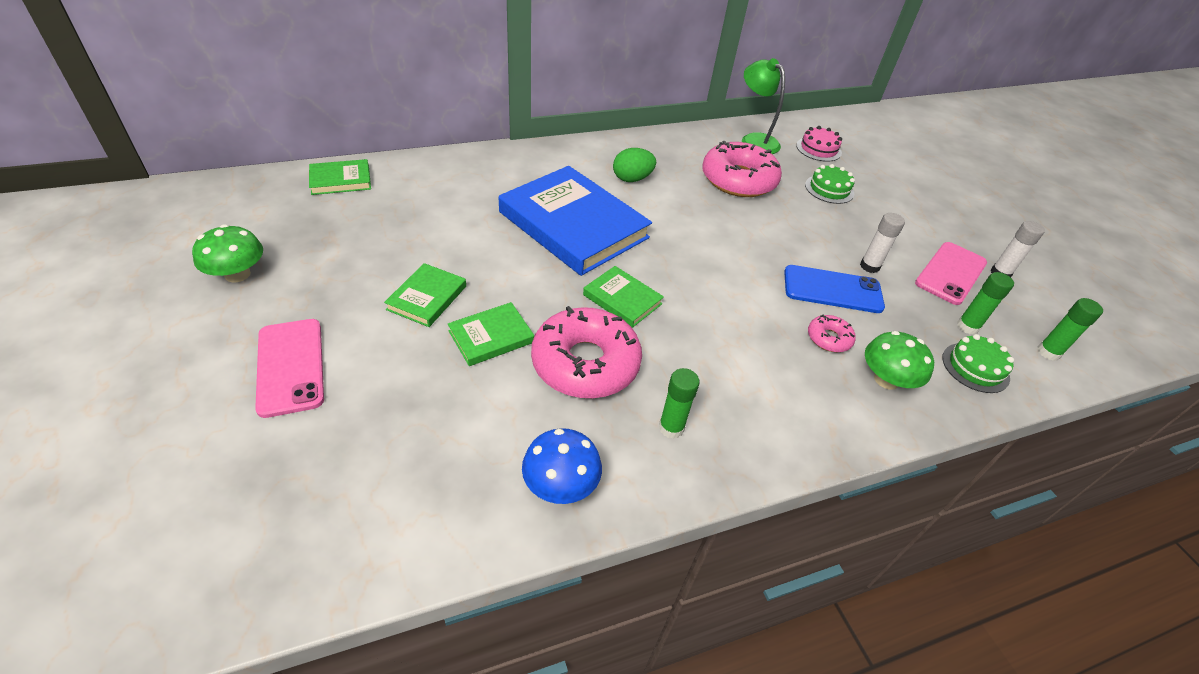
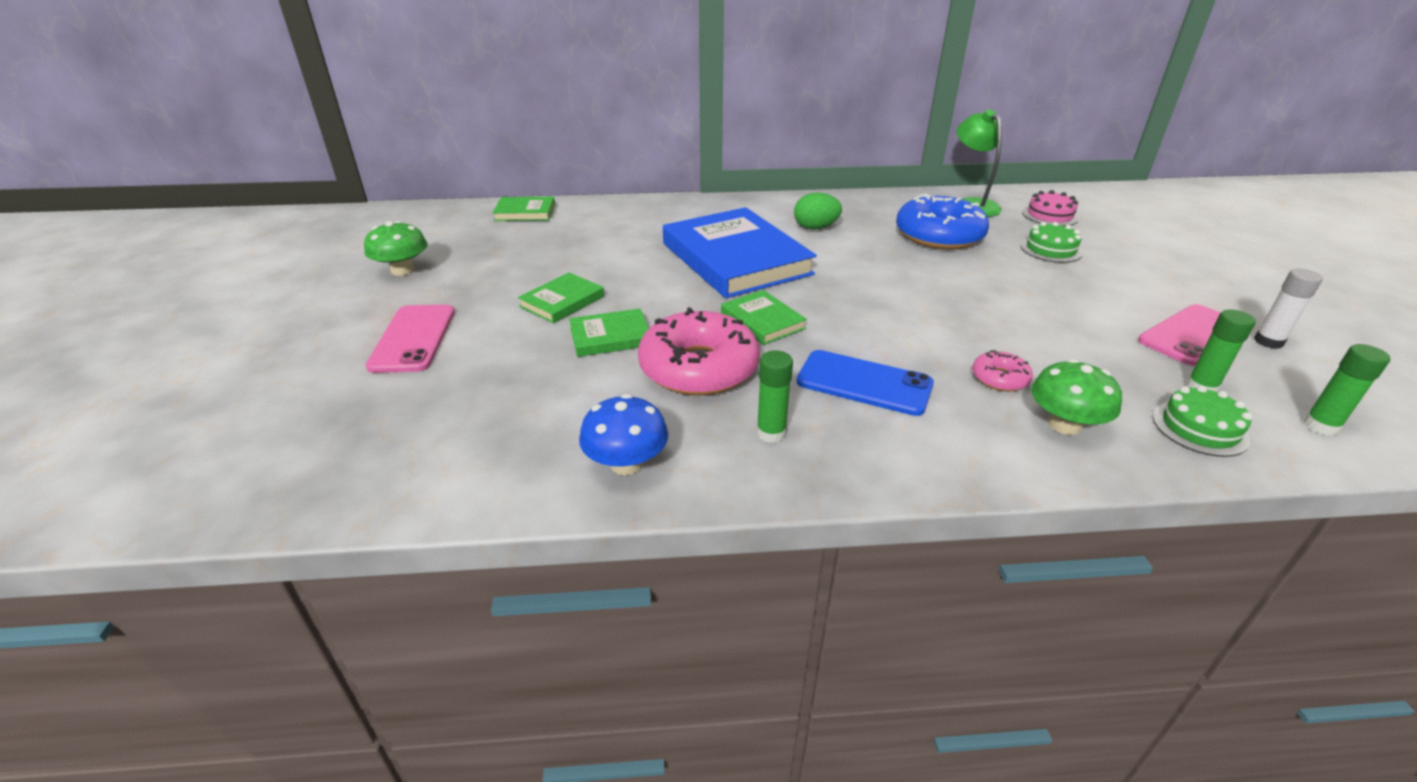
camera: 20 degrees right, 10 degrees down
pink donut [702,141,782,197] -> blue donut [896,194,989,250]
blue phone [784,265,885,313] -> blue phone moved to [796,350,934,416]
white glue stick [860,213,905,273] -> none

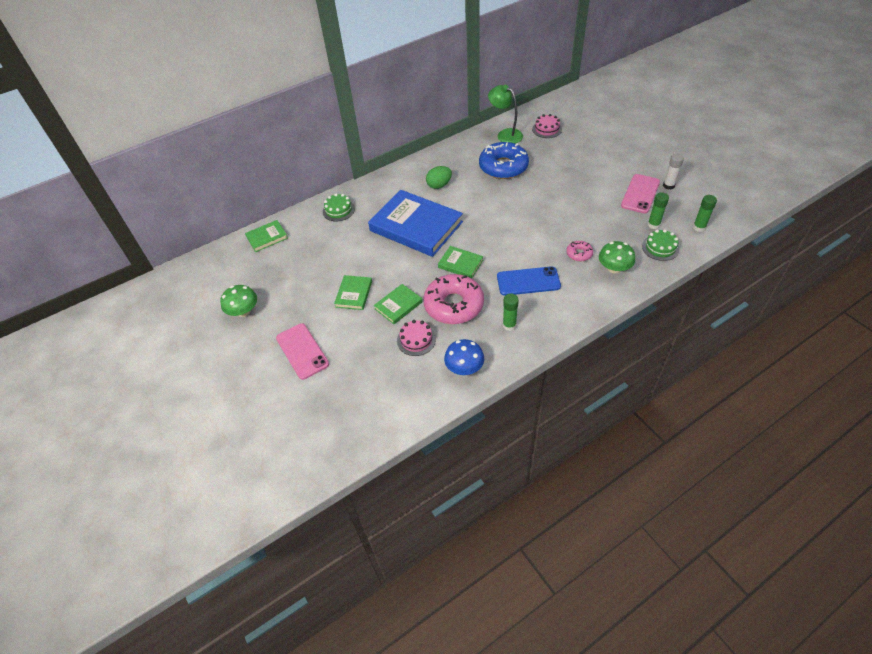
camera: 25 degrees left, 15 degrees up
green cake [1020,222,1083,263] -> green cake moved to [323,194,355,221]
none -> pink cake [397,320,436,356]

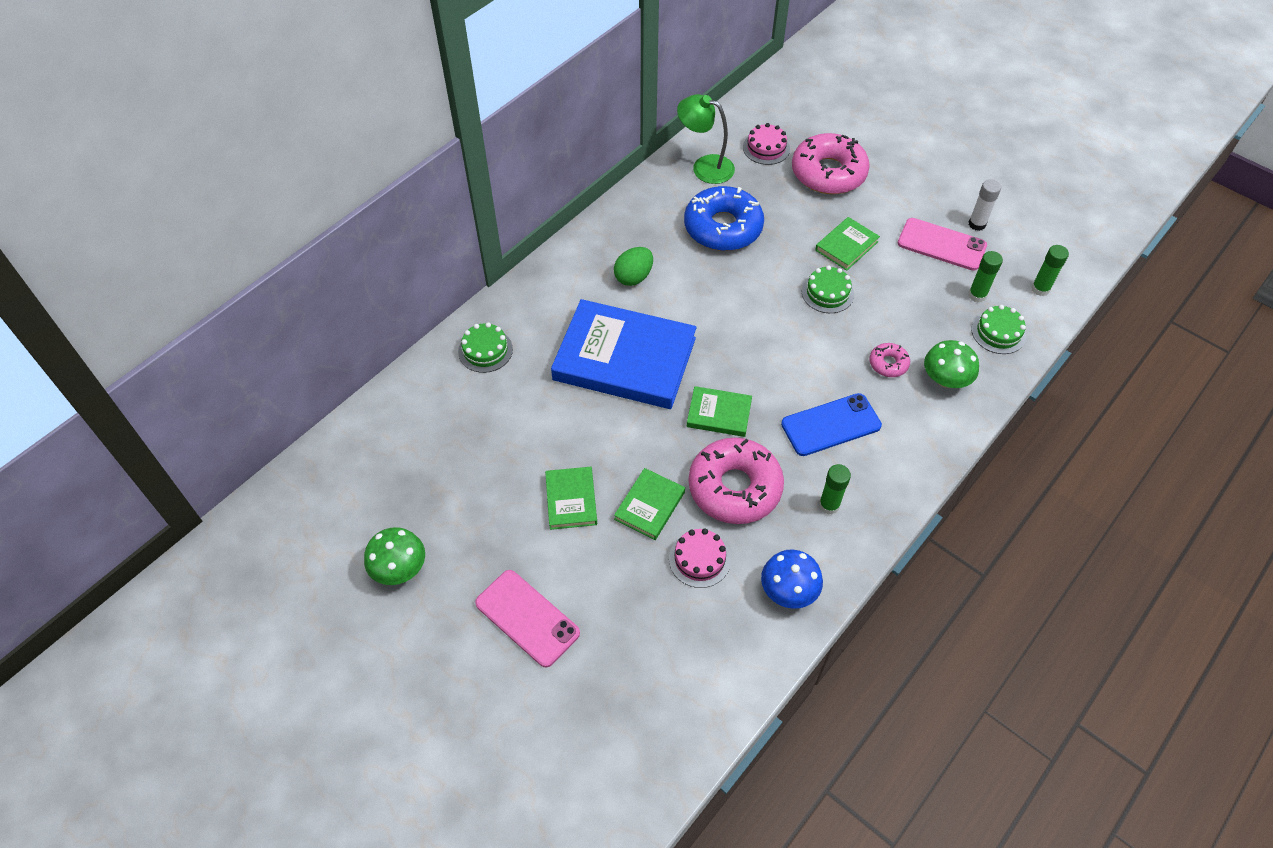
camera: 20 degrees left, 5 degrees up
green book [245,220,288,252] -> green book moved to [815,217,880,271]
pink phone [621,174,660,213] -> pink phone turned 75 degrees counterclockwise [898,218,987,271]
none -> pink donut [792,133,870,194]
none -> green cake [802,265,854,313]

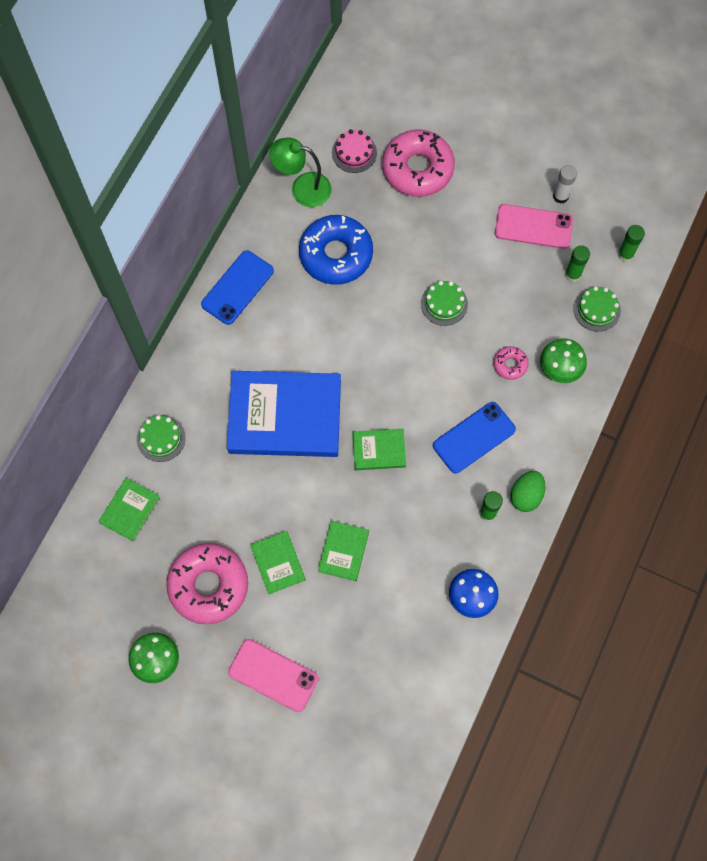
camera: 15 degrees left, 15 degrees up
green egg [614,247,653,286] -> green egg moved to [510,471,545,512]
pink cake [669,528,731,588] -> none
pink donut [688,437,784,524] -> pink donut moved to [166,543,248,624]
green book [815,217,880,271] -> green book moved to [99,478,160,541]
none -> blue phone [201,250,274,325]

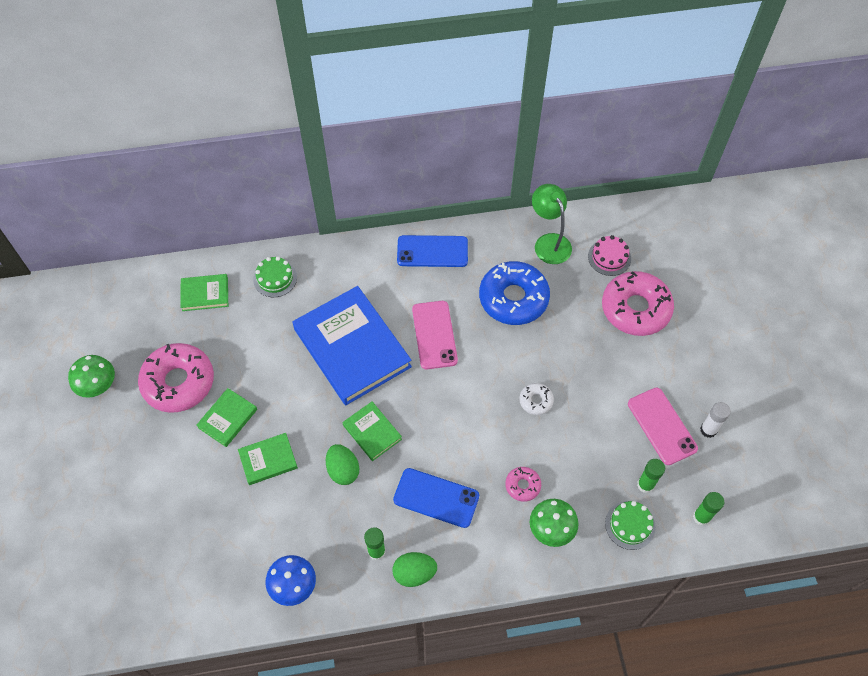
camera: 55 degrees right, 10 degrees down
pink phone [228,639,319,712] -> pink phone moved to [412,301,458,369]
green cake [421,281,468,326] -> white donut [519,383,554,415]
none -> green egg [326,444,359,485]

